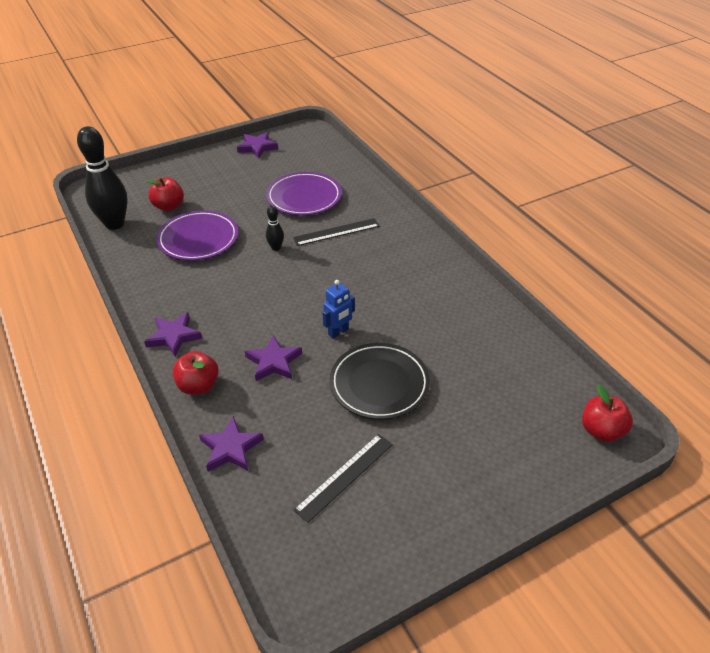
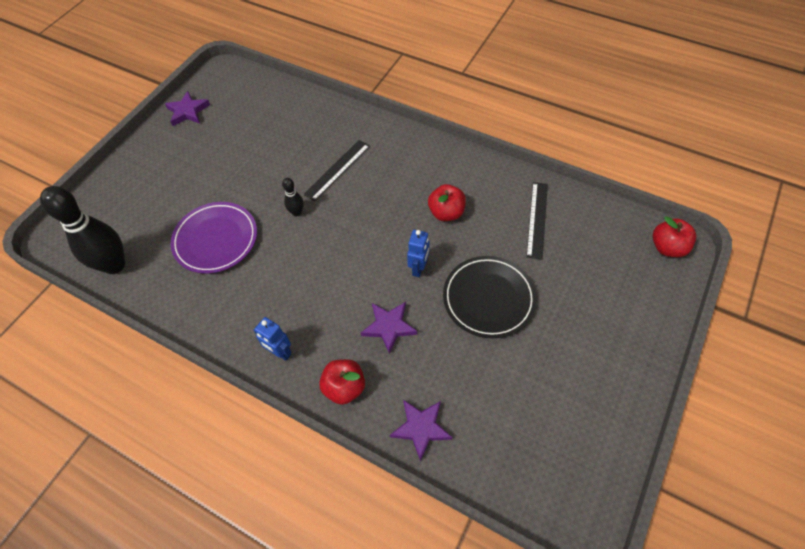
camera: 30 degrees left, 15 degrees up
purple star [144,312,202,357] -> blue robot [253,317,292,361]
red apple [146,177,184,211] -> red apple moved to [428,184,466,221]
purple plate [266,172,342,215] -> none
black ruler [294,434,393,523] -> black ruler moved to [526,182,548,260]

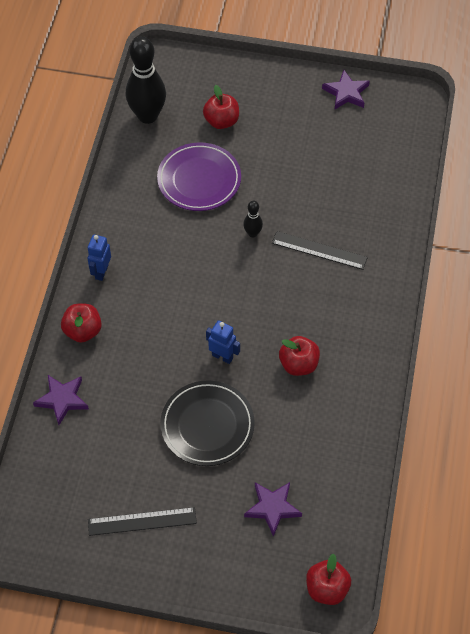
camera: 70 degrees right, 0 degrees up
purple star [361,302,417,354] -> purple star moved to [244,482,302,537]
blue robot [407,230,429,277] -> blue robot turned 150 degrees counterclockwise [206,320,240,364]
black ruler [526,182,548,260] -> black ruler moved to [88,507,197,536]
none -> red apple [203,85,239,129]

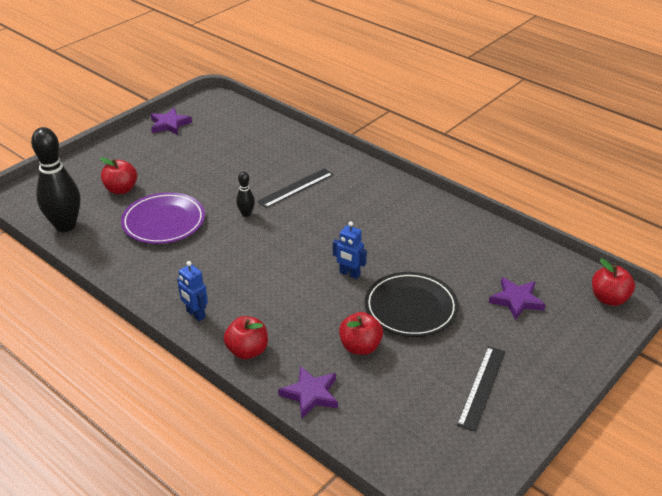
camera: 60 degrees left, 20 degrees down
blue robot [206,320,240,364] -> blue robot turned 120 degrees counterclockwise [333,221,367,279]
red apple [279,336,320,376] -> red apple moved to [339,312,383,355]

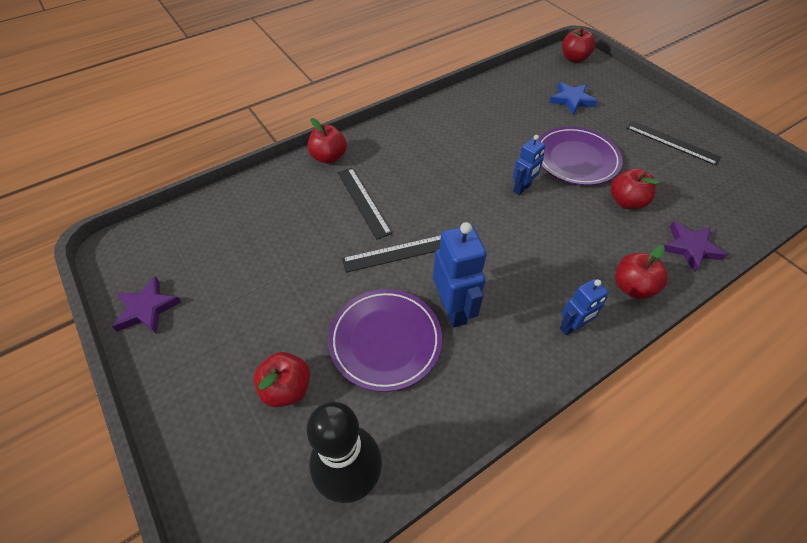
camera: 75 degrees left, 15 degrees up
black bowling pin [236,171,255,217] -> black ruler [342,235,441,273]
black plate [365,272,459,337] -> purple plate [538,126,623,185]
purple star [489,277,546,320] -> blue star [549,82,598,115]
none -> red apple [308,118,347,164]
none -> blue robot [433,222,487,328]

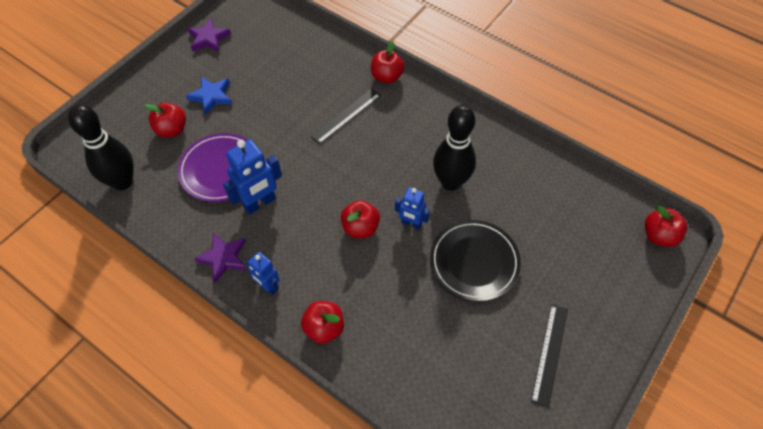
camera: 70 degrees right, 5 degrees up
black ruler [342,235,441,273] -> none
purple plate [538,126,623,185] -> black plate [430,220,521,302]
blue star [549,82,598,115] -> blue star moved to [186,76,232,115]
red apple [611,168,660,209] -> red apple moved to [341,200,380,238]
purple star [664,221,728,272] -> purple star moved to [194,233,247,283]
none -> black bowling pin [433,105,476,191]

